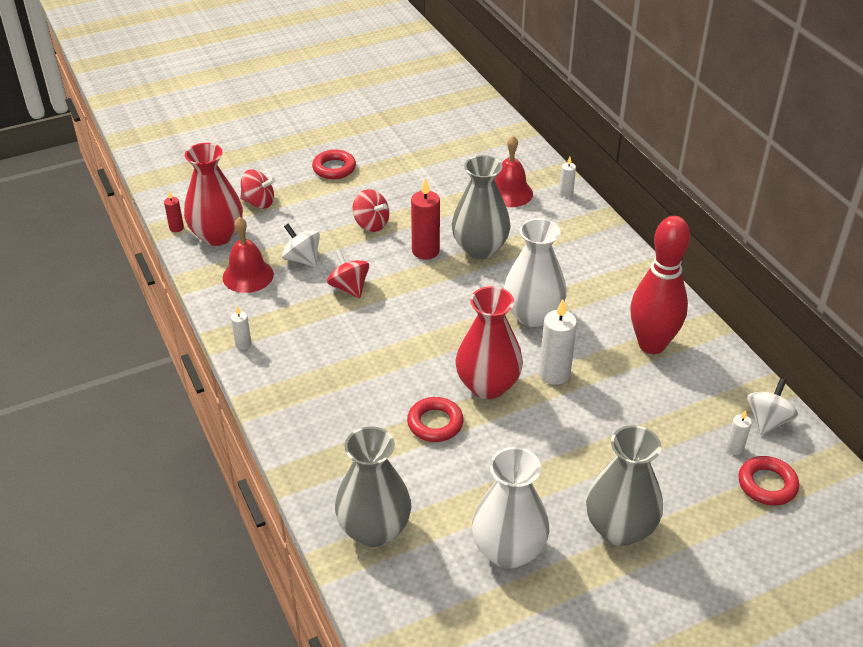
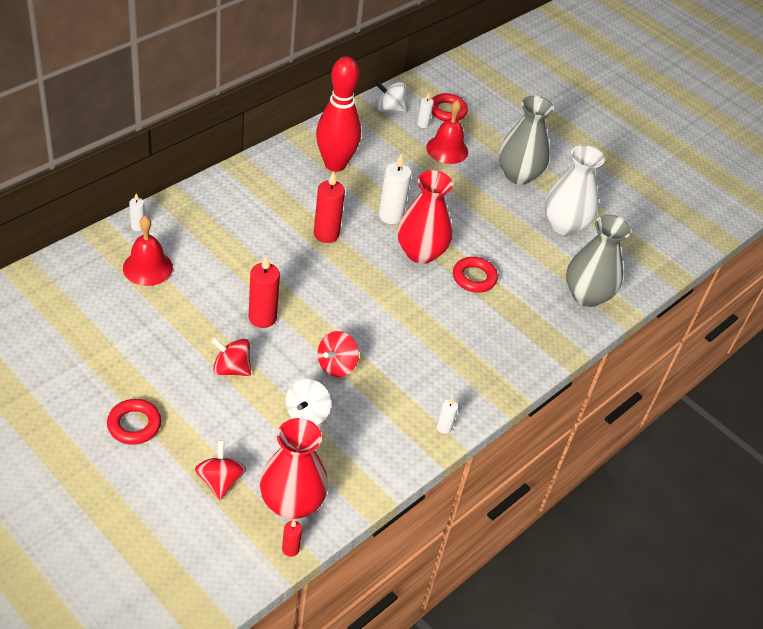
camera: 115 degrees left, 5 degrees up
red bell [223,217,274,293] -> red bell moved to [426,100,468,164]
red spinning top [353,189,389,232] -> red spinning top turned 90 degrees counterclockwise [211,337,251,376]
grey vase [452,155,511,259] -> none
white vase [504,218,567,327] -> red candle [314,171,345,243]

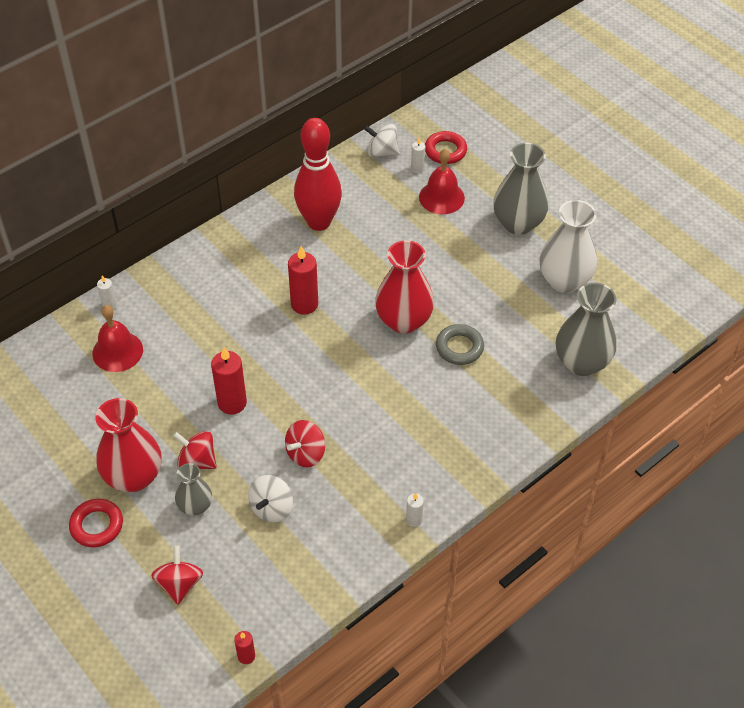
camera: 10 degrees right, 5 degrees up
red vase [260,418,328,519] -> red vase moved to [95,398,162,492]
white candle [379,153,412,224] -> none
red ring [453,257,498,293] -> grey ring [436,324,484,365]
none -> grey vase [175,463,212,516]

